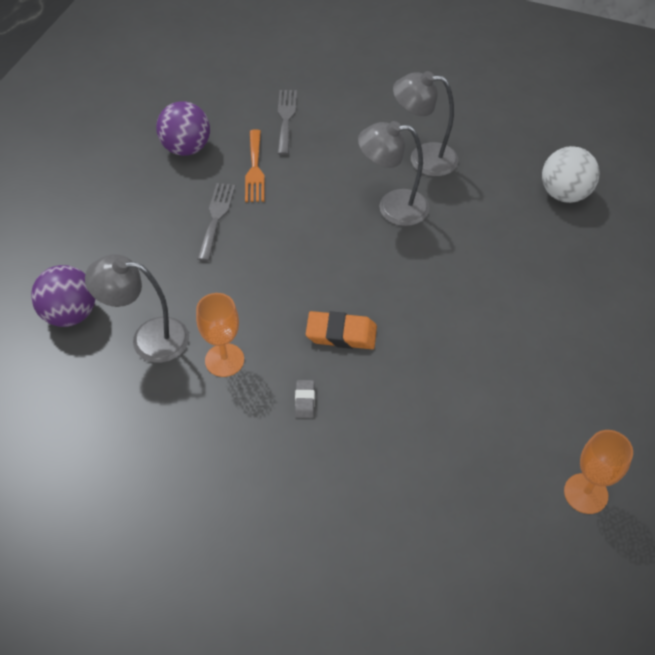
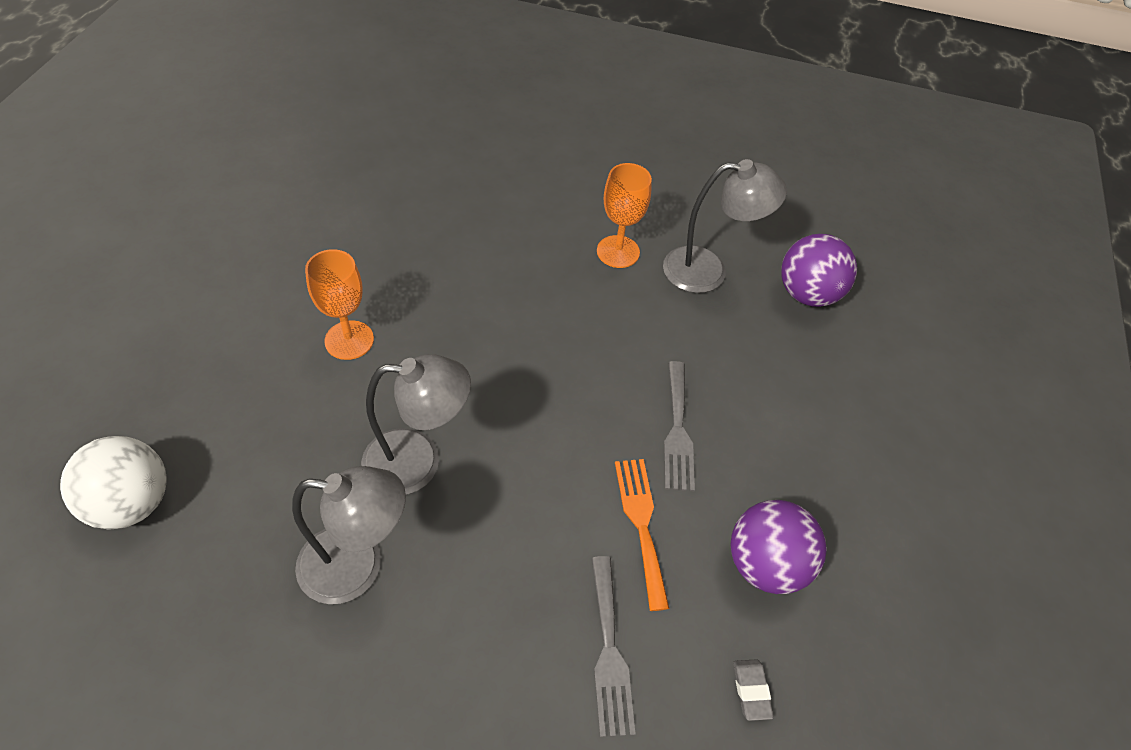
camera: 170 degrees right, 0 degrees up
grey eraser [295,380,315,418] -> grey eraser moved to [733,659,774,721]
orange eraser [306,311,377,349] -> none
orange goblet [564,430,633,514] -> orange goblet moved to [305,249,374,360]

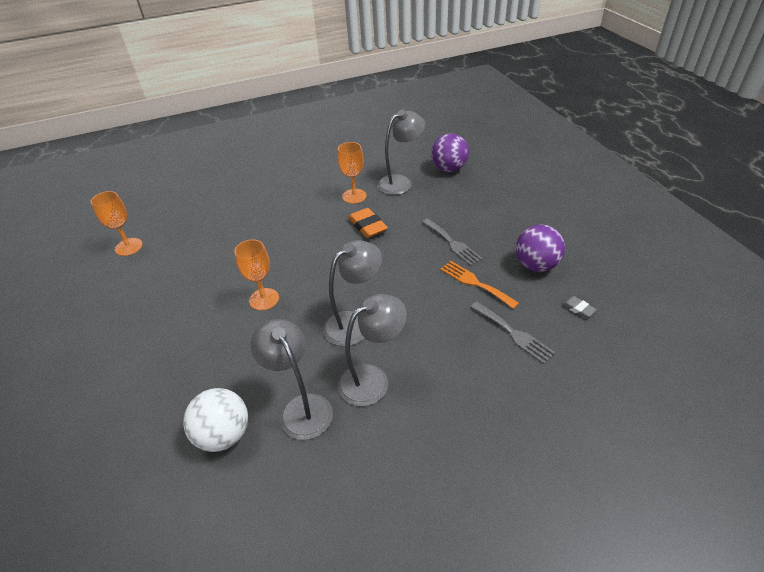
camera: 30 degrees left, 10 degrees down
none -> orange goblet [91,191,143,256]
none -> grey lamp [251,319,333,440]
none -> orange eraser [348,208,388,238]

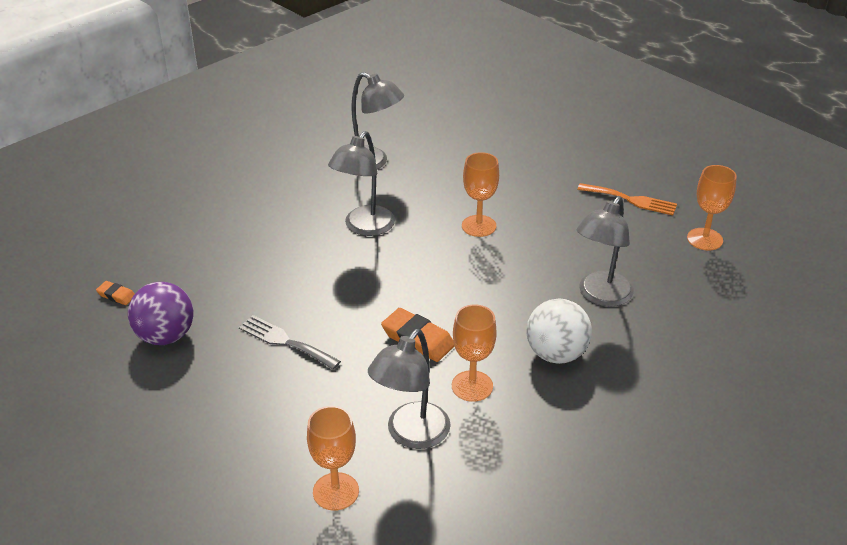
camera: 155 degrees right, 5 degrees down
white ball [183,388,248,452] -> white ball moved to [526,299,592,364]
grey lamp [338,294,407,406] -> grey lamp moved to [576,196,634,307]
purple ball [431,133,469,172] -> orange goblet [307,406,359,511]
orange fork [440,261,519,309] -> orange fork moved to [577,183,677,215]
grey fork [471,301,556,364] -> none
grey eraser [562,296,597,318] -> orange eraser [96,281,135,305]

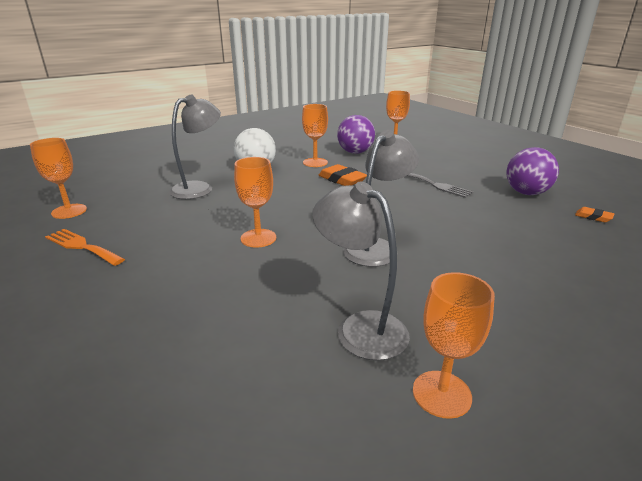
camera: 170 degrees left, 10 degrees down
grey lamp [368,329,451,449] -> purple ball [337,115,375,154]
none -> orange goblet [413,272,495,419]

